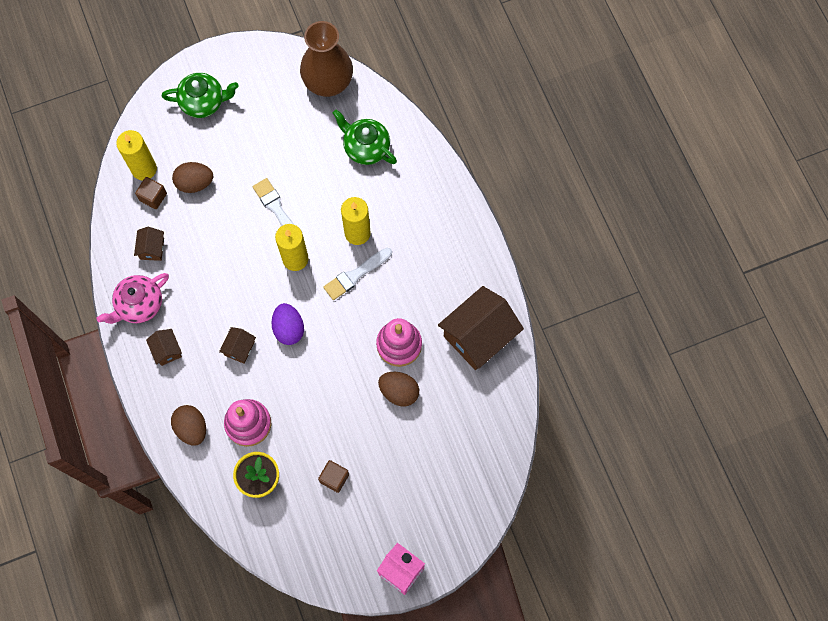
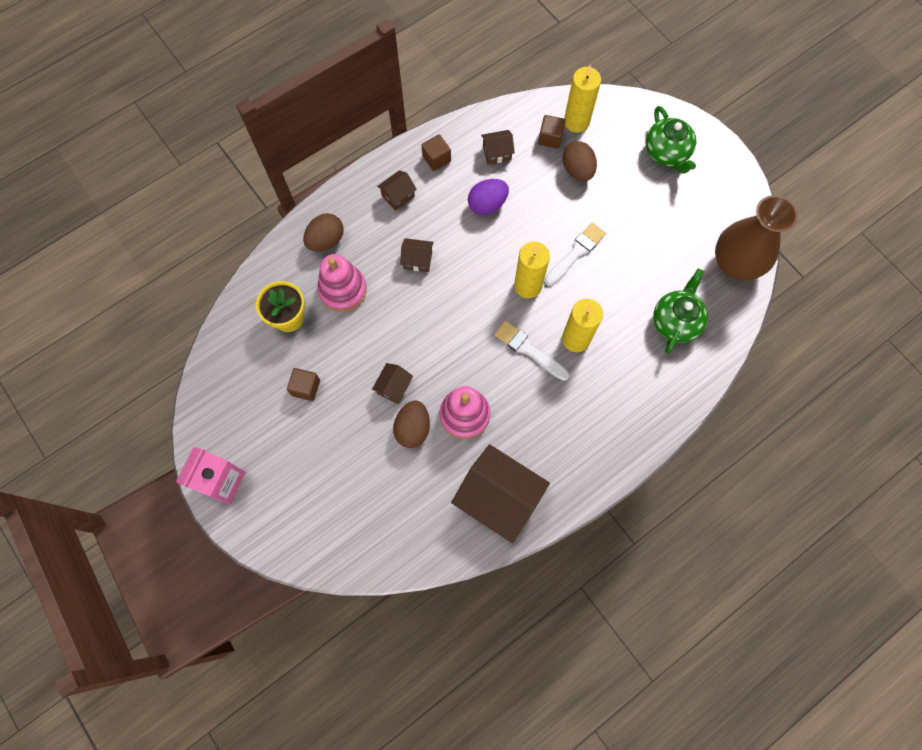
camera: 75 degrees right, 0 degrees up
pink teapot [97,273,169,324] -> brown cube [421,135,451,171]
purple egg [272,303,304,345] -> purple egg moved to [468,179,509,215]
none -> brown house [372,363,413,404]

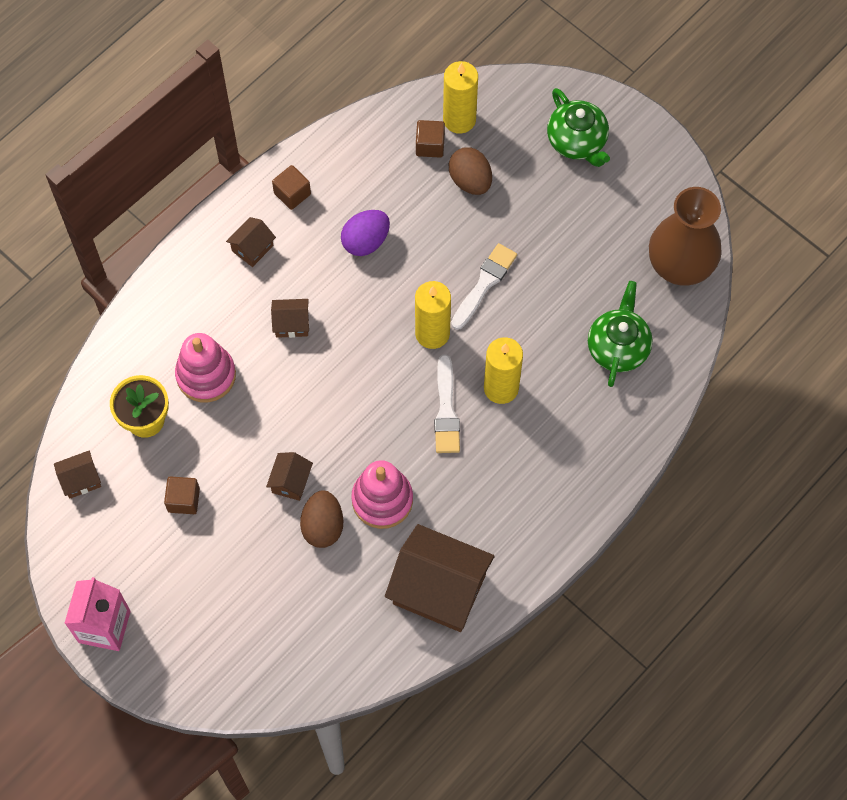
camera: 10 degrees left, 5 degrees down
brown egg [303,213,344,251] -> none
brown house [481,130,515,164] -> brown house moved to [54,451,101,499]
white brush [494,320,569,381] -> white brush turned 120 degrees counterclockwise [434,355,460,453]

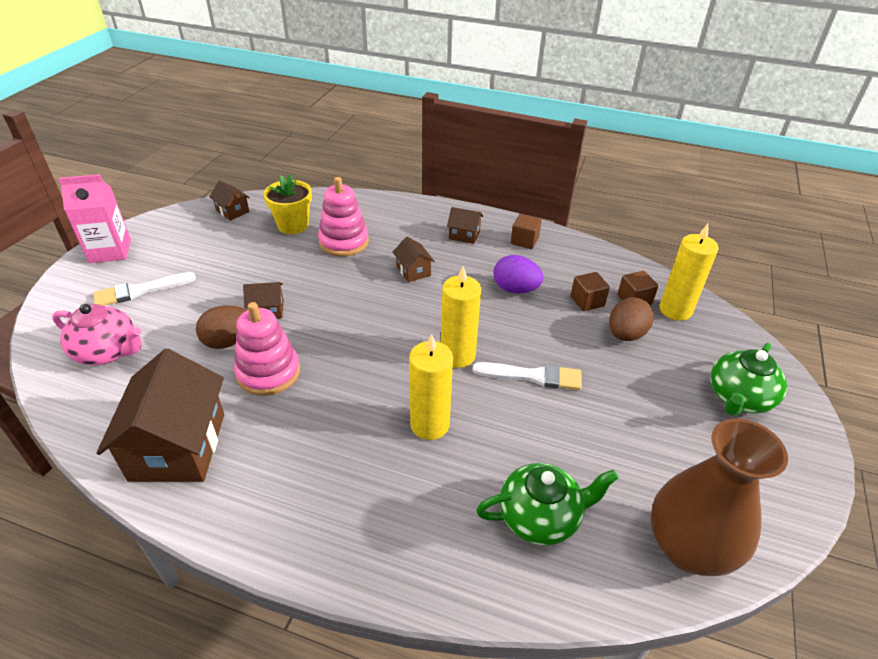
camera: 65 degrees right, 25 degrees down
brown cube [164,476,200,514] -> brown cube moved to [571,272,610,311]
white brush [434,355,460,453] -> white brush moved to [93,272,196,306]
none -> pink teapot [52,304,141,365]

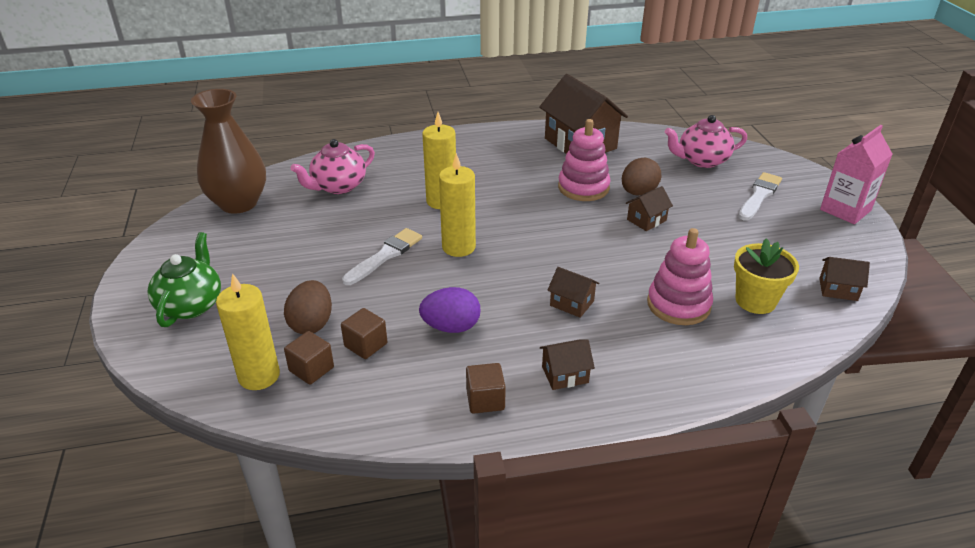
camera: 150 degrees right, 5 degrees down
white brush [472,362,582,390] -> white brush turned 150 degrees clockwise [342,228,422,285]
green teapot [476,463,619,546] -> pink teapot [291,139,375,194]

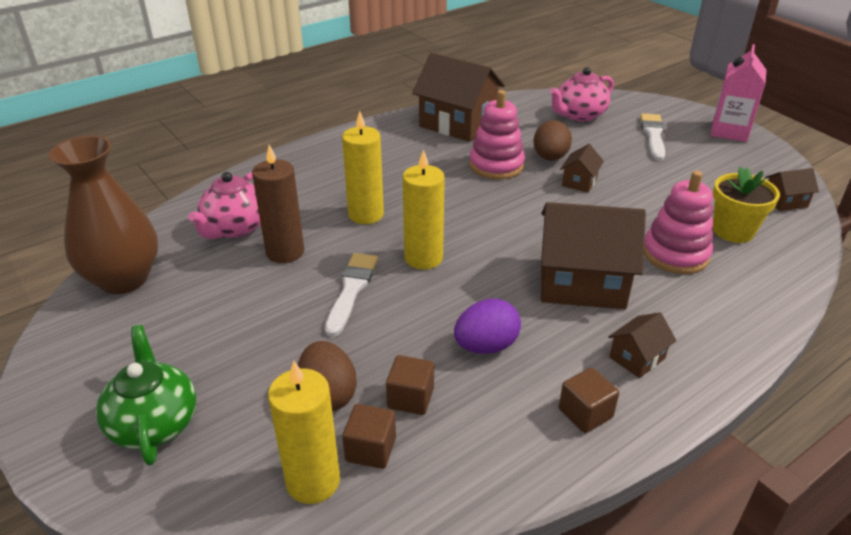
camera: 25 degrees left, 0 degrees up
brown house [547,267,599,318] -> brown house [541,202,646,309], size x2.17
none -> brown candle [252,145,304,263]

